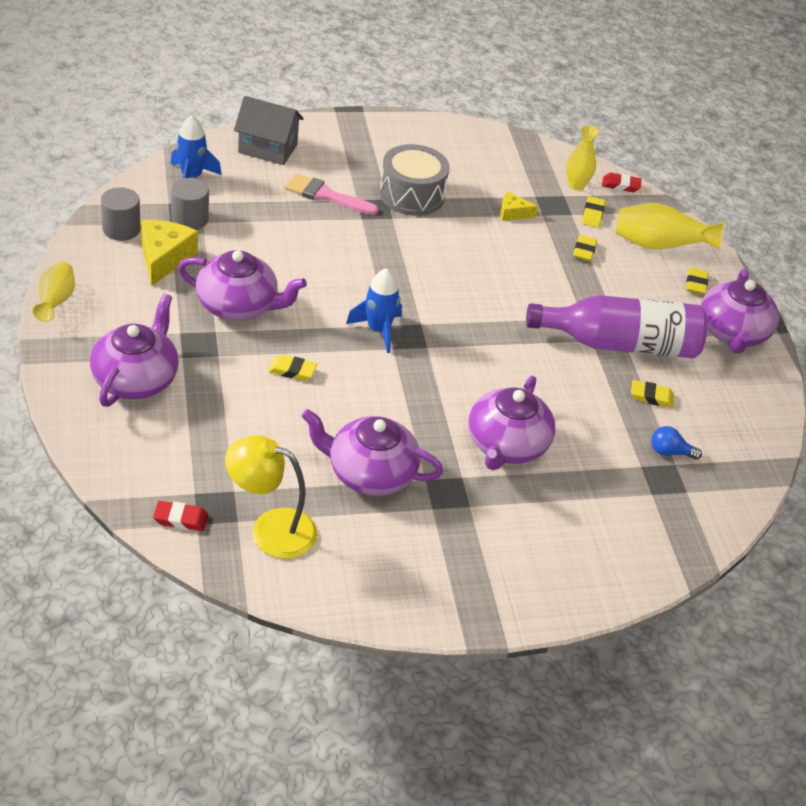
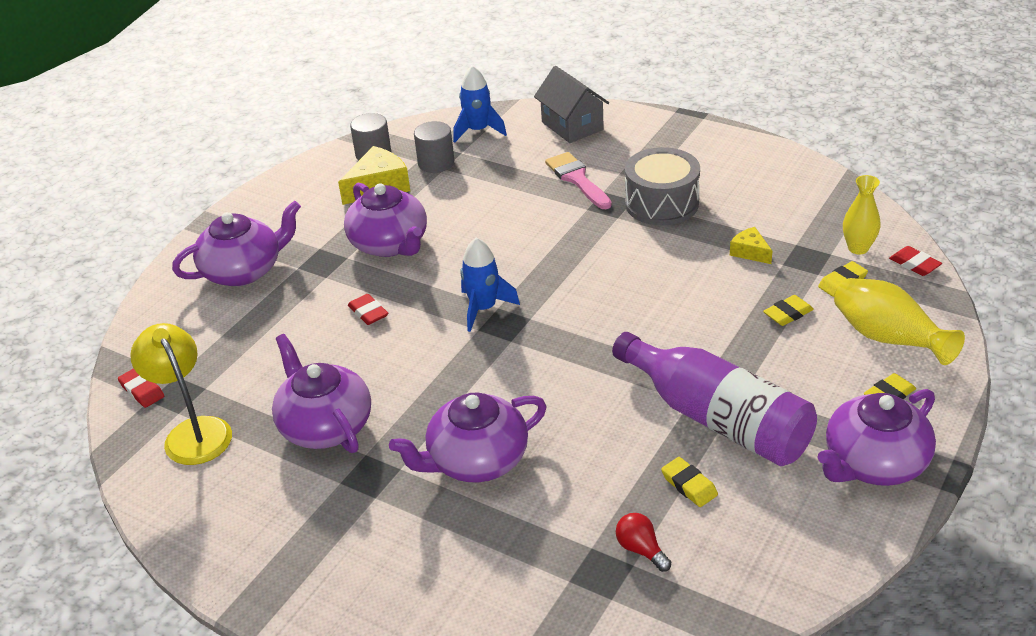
camera: 50 degrees right, 5 degrees down
yellow vase [33,261,75,322] -> none
yellow eraser [268,354,317,381] -> red eraser [348,294,388,325]
blue light bulb [651,426,702,460] -> red light bulb [616,513,671,572]

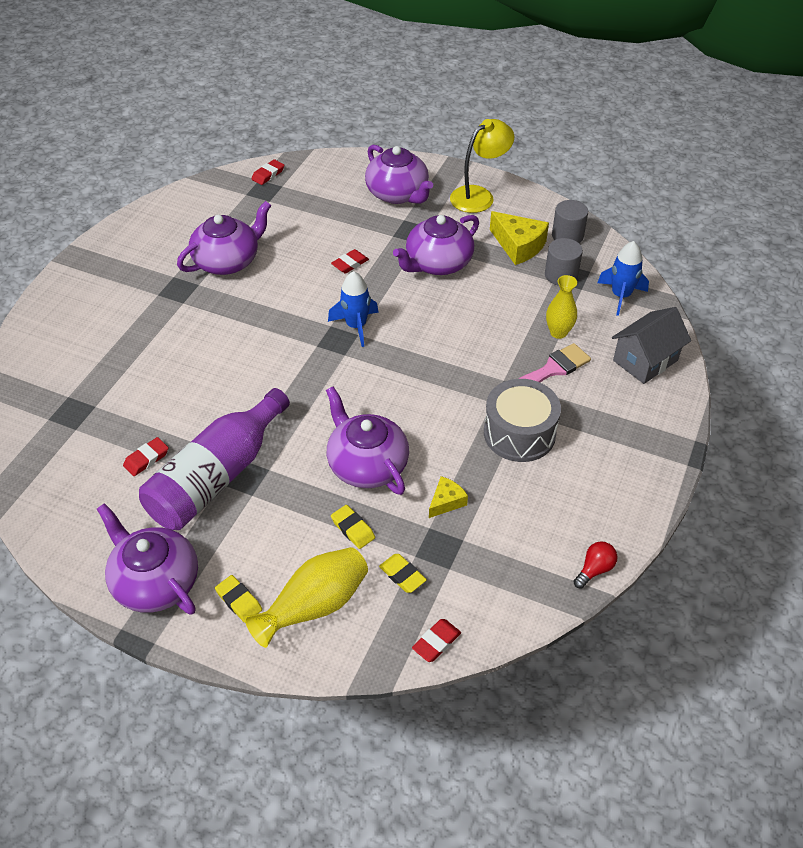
camera: 80 degrees right, 10 degrees up
yellow lamp [130,323,232,465] -> yellow lamp moved to [450,119,514,213]
purple teapot [389,393,547,482] -> purple teapot moved to [326,387,409,495]
red light bulb [616,513,671,572] -> red light bulb moved to [573,541,617,589]
yellow eraser [661,457,718,507] -> red eraser [123,437,169,476]
yellow vase [843,175,881,254] -> yellow vase moved to [546,275,577,339]

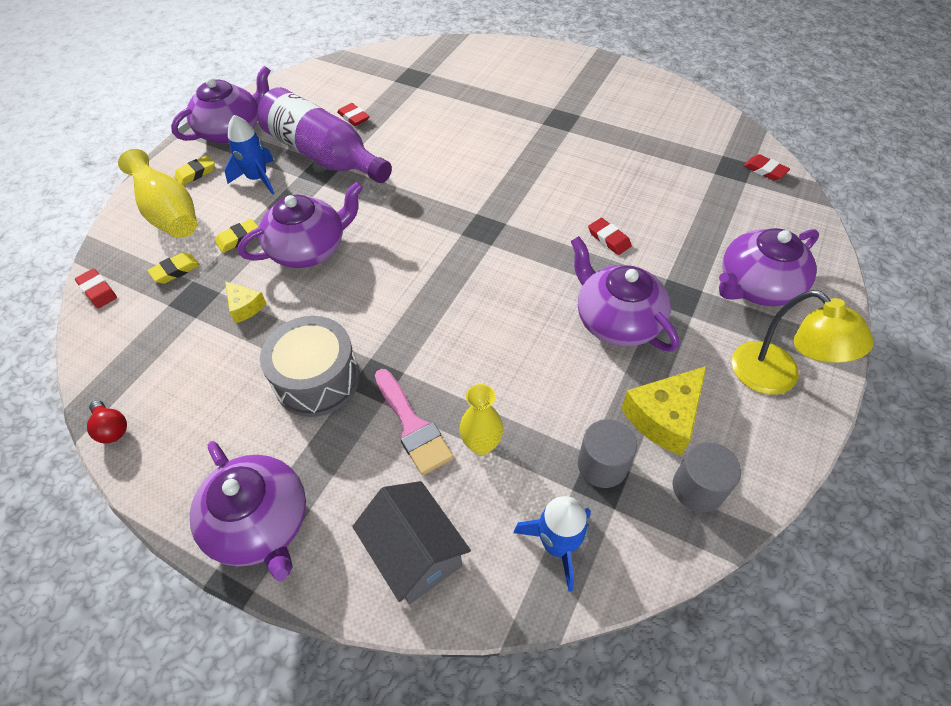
camera: 95 degrees right, 5 degrees up
purple teapot [177,201,271,275] -> purple teapot moved to [190,441,306,581]
blue rocket [328,271,379,347] -> blue rocket moved to [224,115,275,195]

